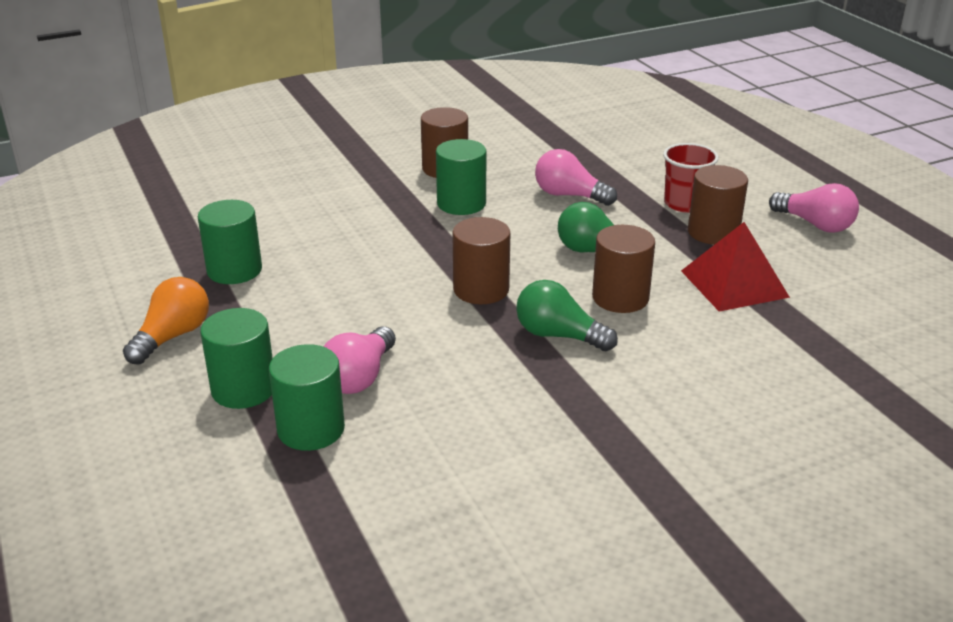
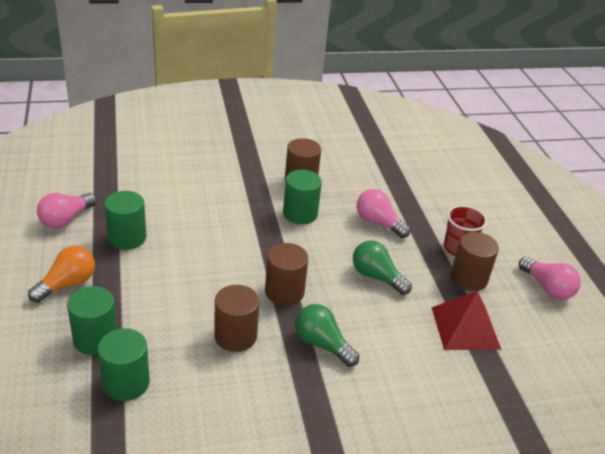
camera: 10 degrees right, 5 degrees up
pink light bulb [323,327,396,394] -> pink light bulb moved to [37,193,97,228]
brown cylinder [592,225,655,313] -> brown cylinder moved to [214,285,259,352]

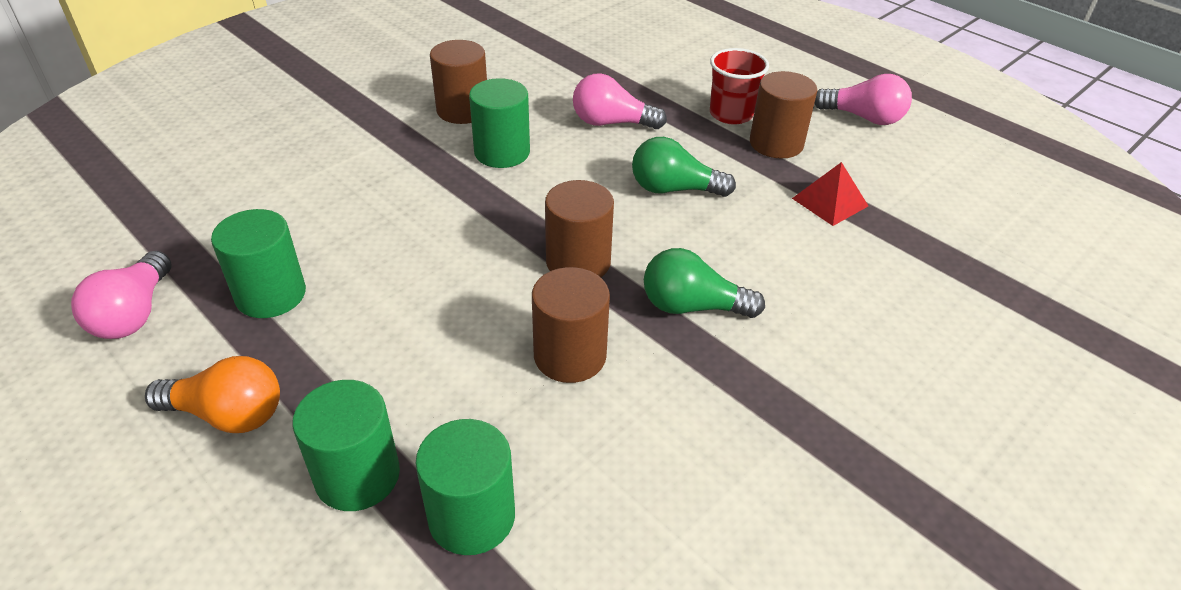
camera: 30 degrees left, 5 degrees up
orange light bulb [28,246,95,303] -> orange light bulb turned 90 degrees clockwise [145,356,280,433]
red pyramid [431,291,501,350] -> red pyramid [792,162,868,226], size x0.65

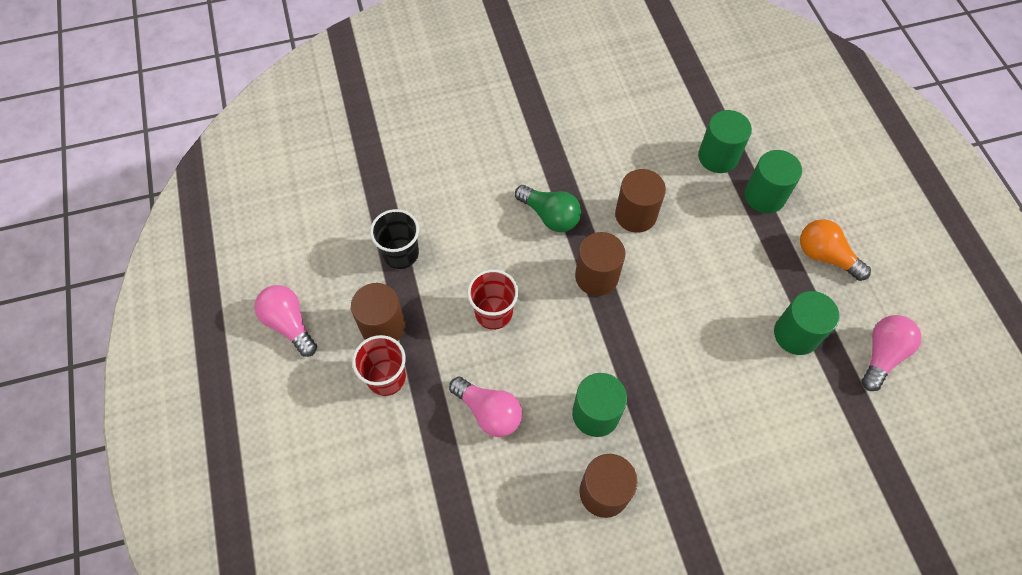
camera: 150 degrees left, 20 degrees up
green light bulb [632,137,736,197] -> red cup [467,269,518,330]
red pyramid [792,162,868,226] -> black cup [370,209,419,269]

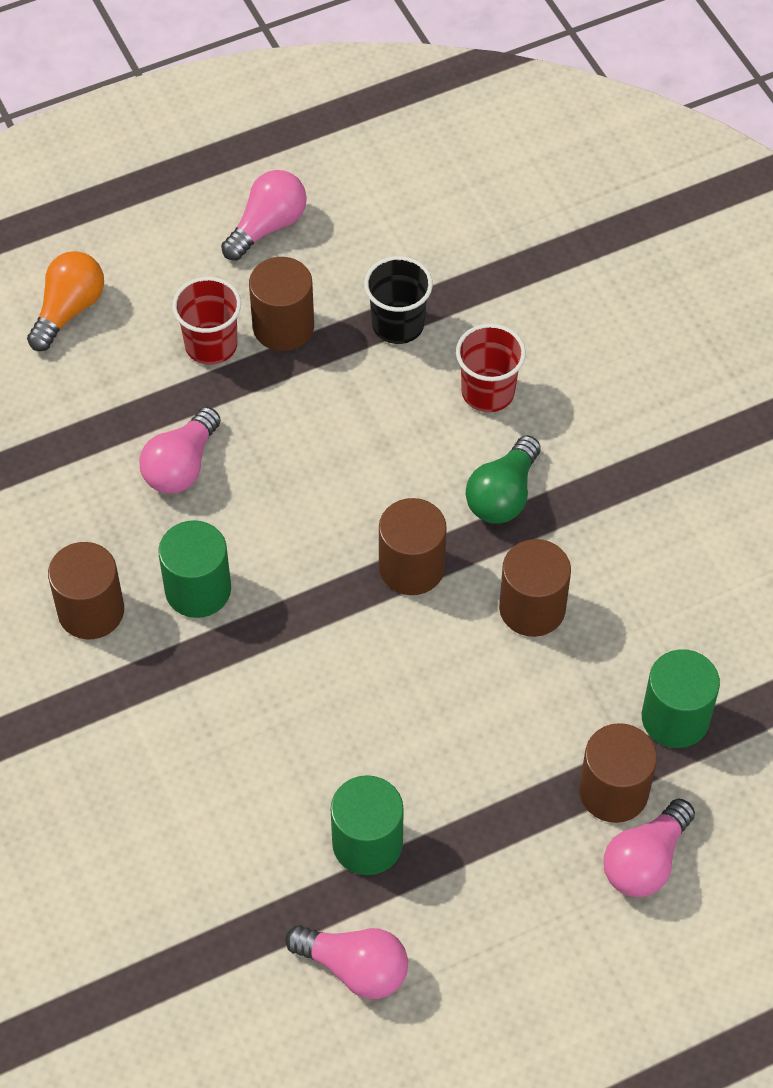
camera: 80 degrees right, 5 degrees down
red cup [467,269,518,330] -> red cup moved to [456,324,526,412]
green cylinder [744,150,802,213] -> brown cylinder [579,723,657,823]
orange light bulb [800,219,871,281] -> orange light bulb moved to [27,251,104,351]
none -> pink light bulb [603,798,695,897]

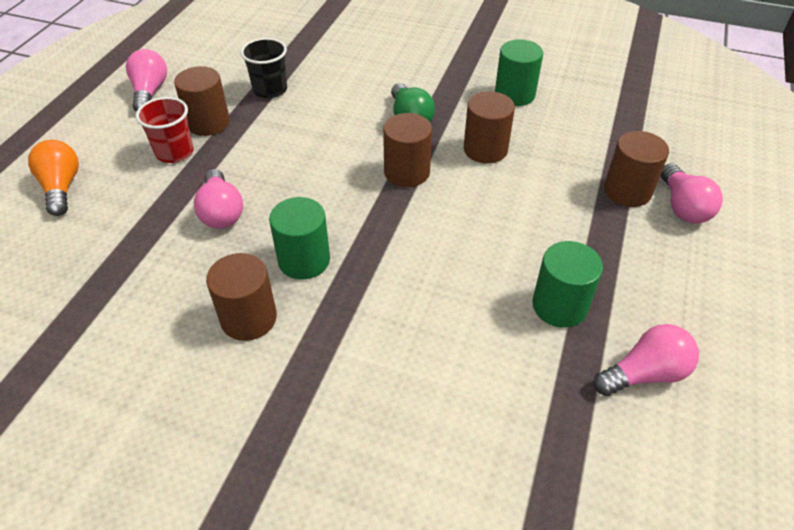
camera: 45 degrees left, 10 degrees down
red cup [456,324,526,412] -> none
green cylinder [642,649,720,748] -> green cylinder moved to [495,39,543,106]

